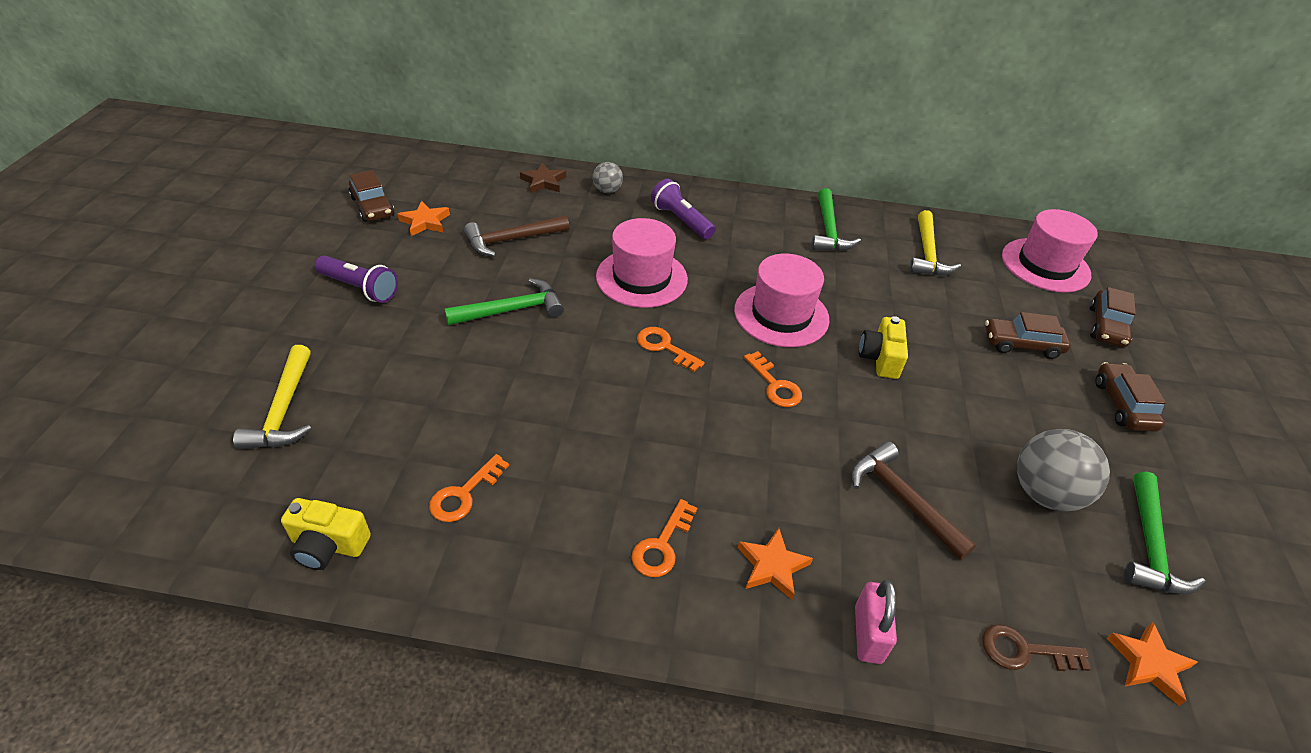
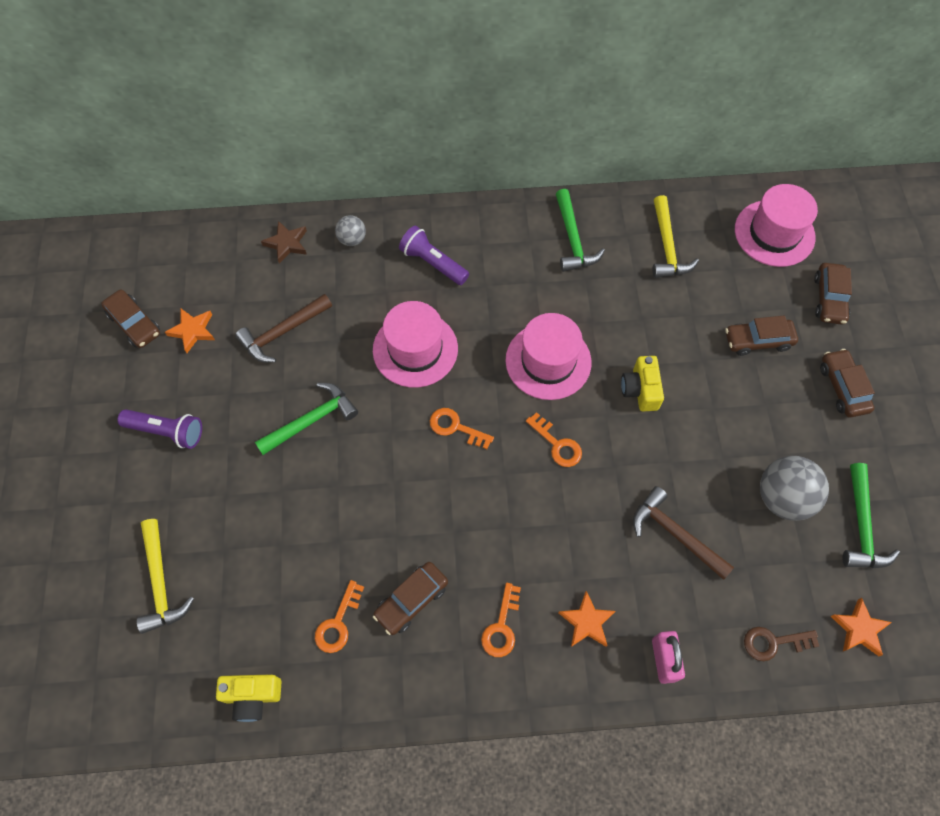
camera: 10 degrees left, 20 degrees up
none -> brown car [373,562,448,635]

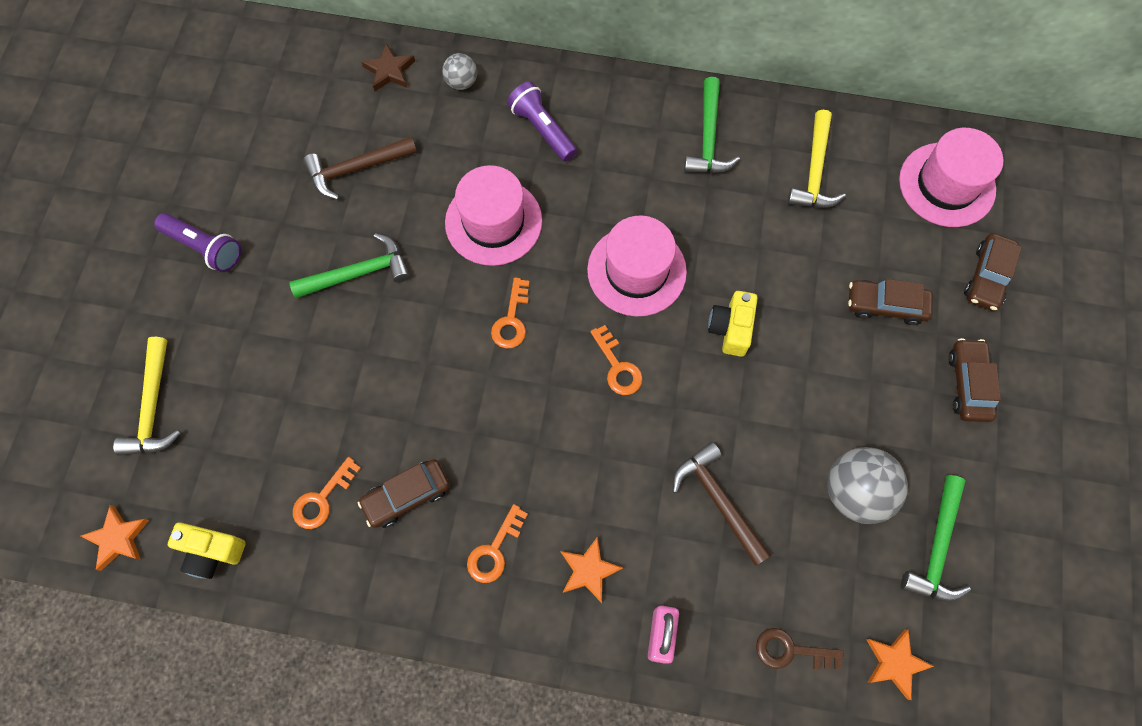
camera: 15 degrees right, 5 degrees up
brown car [101,290,160,348] -> none
orange star [165,309,215,353] -> orange star moved to [81,505,149,571]
orange key [430,408,494,449] -> orange key turned 120 degrees counterclockwise [491,278,529,348]

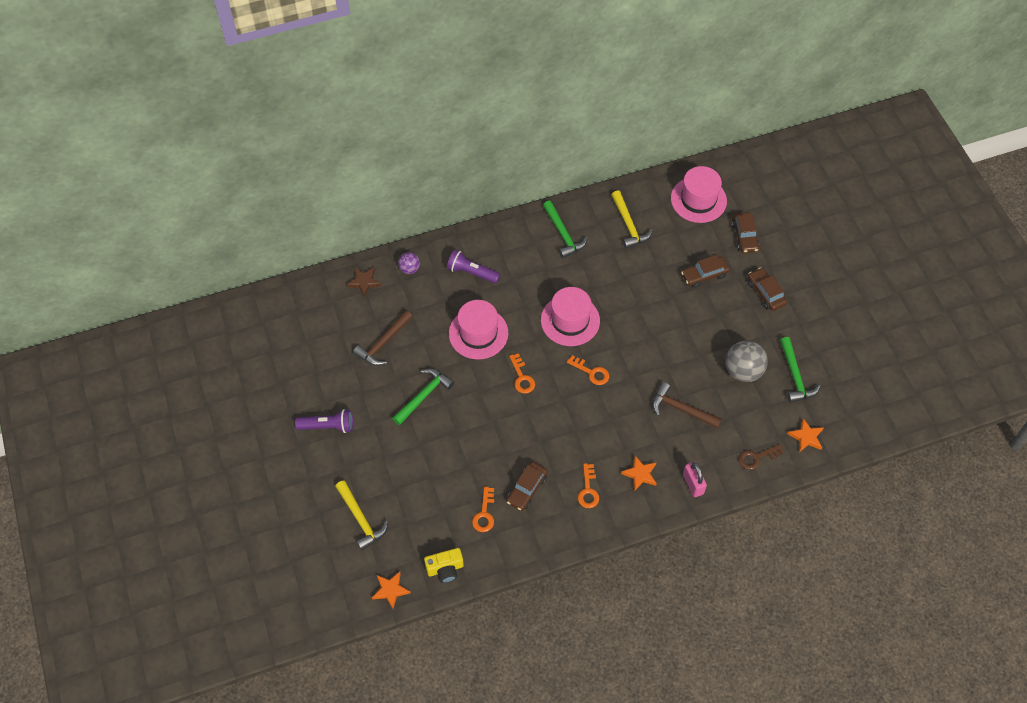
camera: 30 degrees left, 10 degrees down
grey ball [442,53,477,90] -> purple ball [398,252,420,274]
yellow camera [708,291,758,357] -> none

